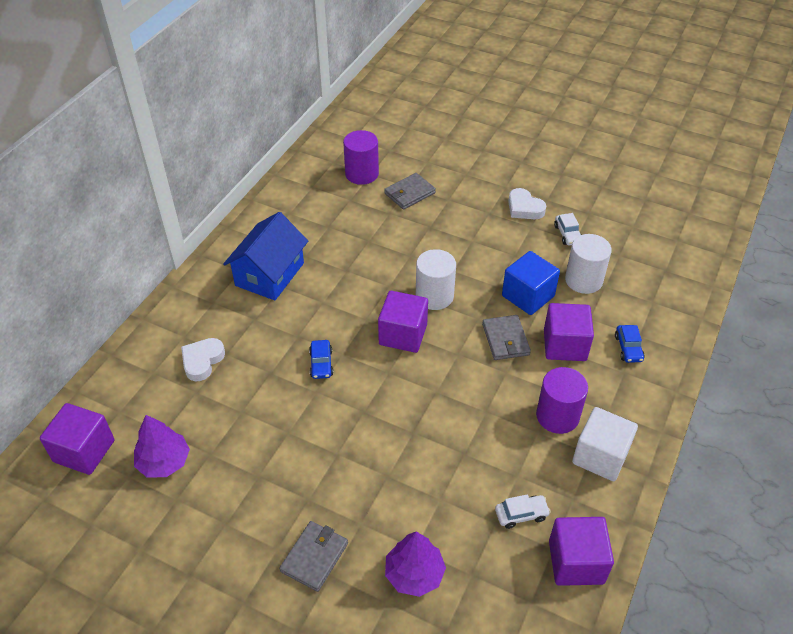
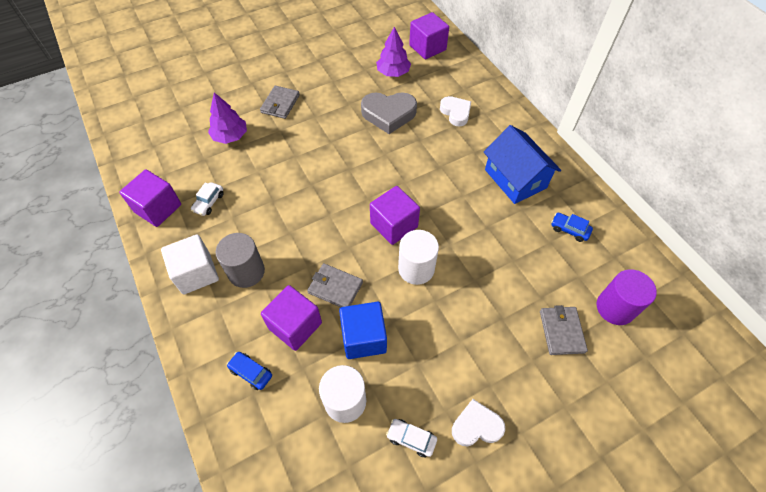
camera: 125 degrees right, 10 degrees up
grey wallet [279,521,348,592] -> grey wallet turned 45 degrees clockwise [260,85,300,119]
blue car [309,340,333,379] -> blue car moved to [551,213,593,242]
purple cylinder [536,367,588,434] -> grey cylinder [216,233,265,288]
none -> grey heart [361,92,417,134]

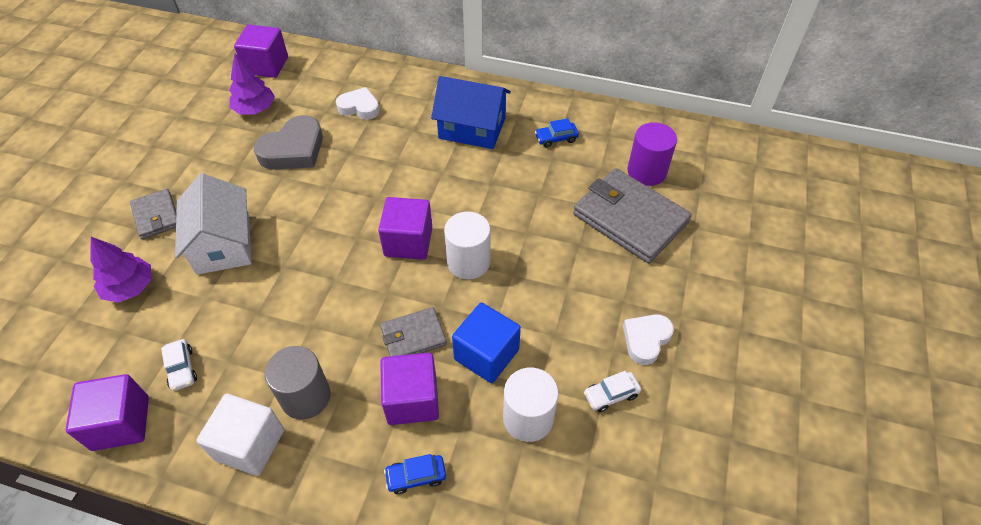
camera: 45 degrees left, 5 degrees down
grey wallet [540,305,588,355] -> grey wallet [573,168,692,263], size x1.86
none -> white house [175,173,251,275]

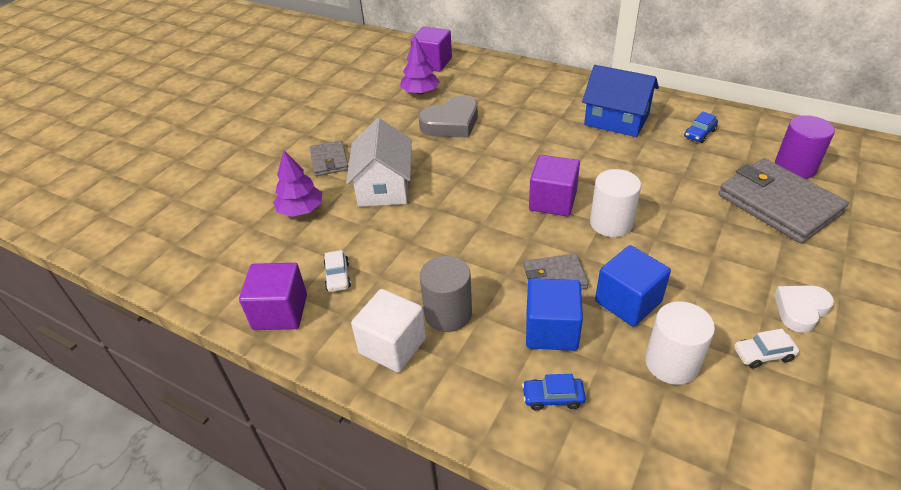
camera: 15 degrees right, 10 degrees down
white heart [336,87,380,120] -> none
purple cube [380,353,439,425] -> blue cube [526,278,583,351]
blue car [535,118,579,148] -> blue car turned 45 degrees counterclockwise [684,112,718,143]

